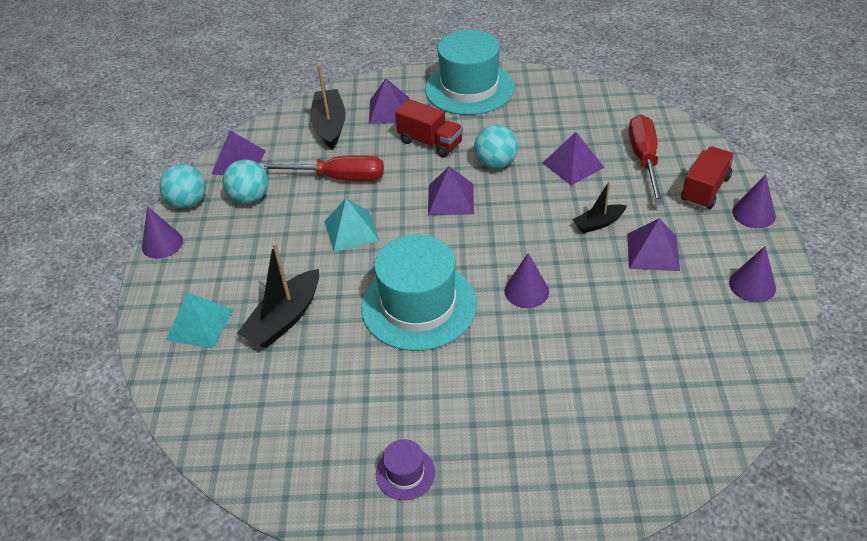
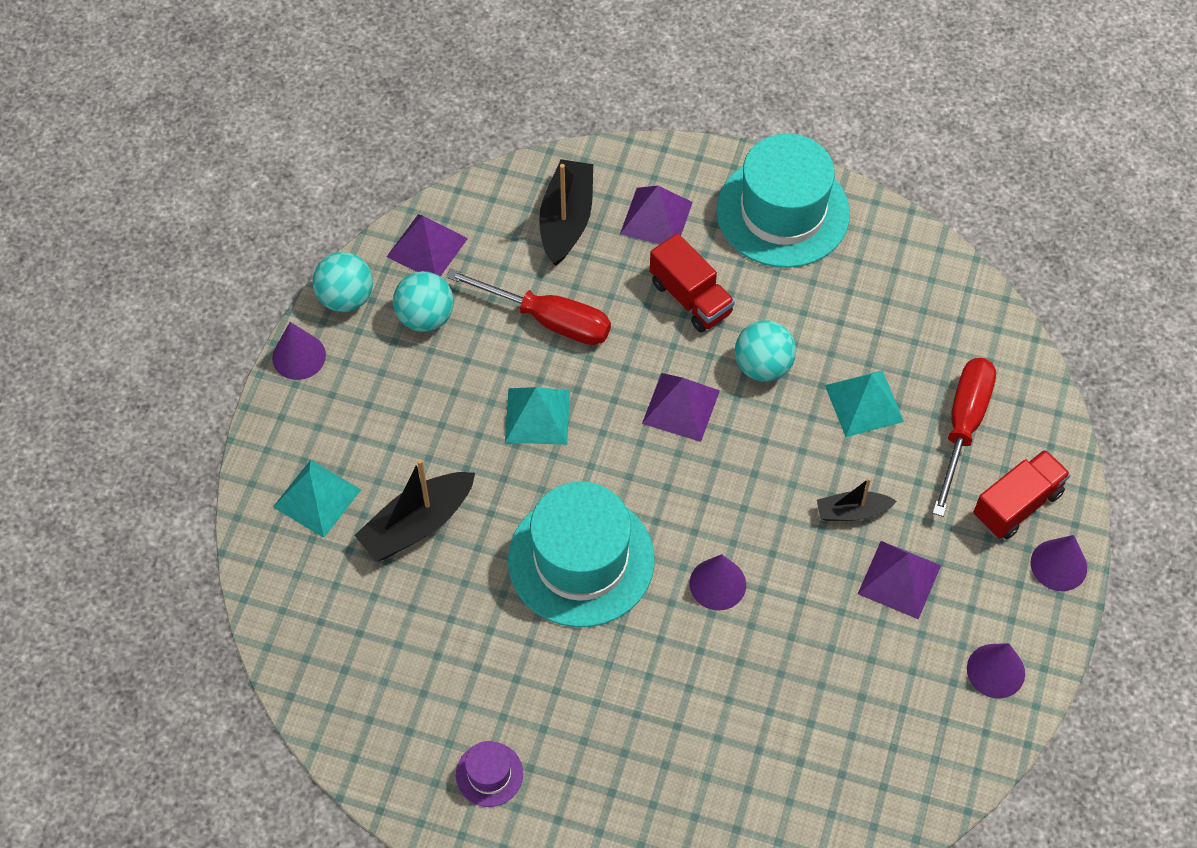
camera: 15 degrees right, 15 degrees up
purple pyramid [543,132,605,185] -> turquoise pyramid [825,370,904,437]

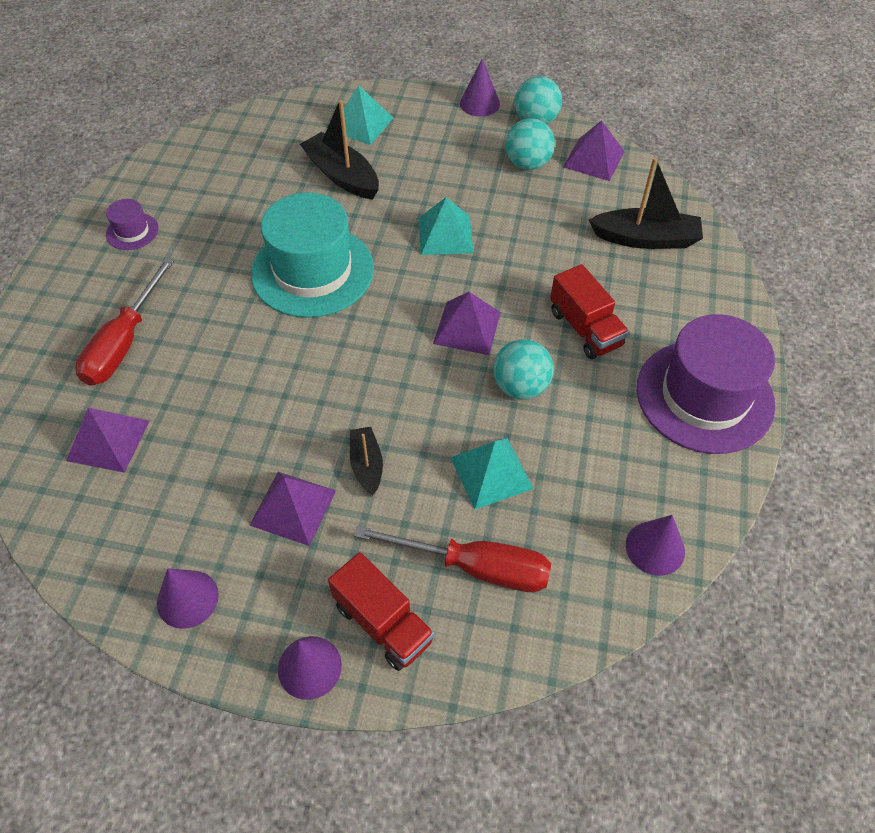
camera: 85 degrees right, 5 degrees down
red screwdriver [446,268,611,345] -> red screwdriver moved to [75,257,175,385]
purple pyramid [620,186,693,244] -> purple pyramid moved to [66,408,149,473]
red truck [650,233,735,333] -> red truck turned 75 degrees counterclockwise [550,264,629,359]
purple cone [689,554,746,610] -> purple cone moved to [626,515,685,576]
turquoise hat [716,133,850,268] -> purple hat [637,314,775,454]

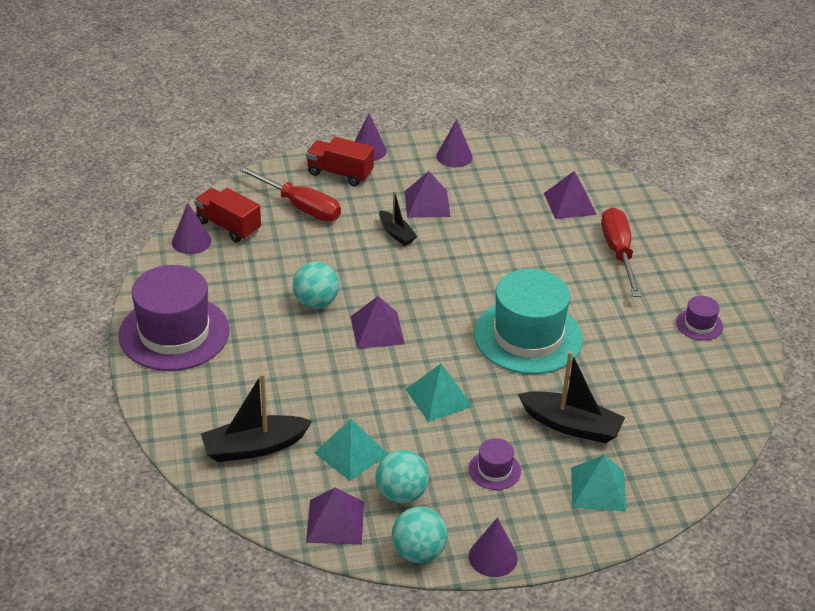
camera: 155 degrees right, 15 degrees down
red screwdriver [354,525,551,592] -> red screwdriver turned 135 degrees counterclockwise [237,166,341,222]
turquoise pyramid [451,438,534,510] -> turquoise pyramid moved to [314,419,388,481]
red truck [550,264,629,359] -> red truck moved to [194,188,261,243]
none -> purple hat [469,438,521,490]

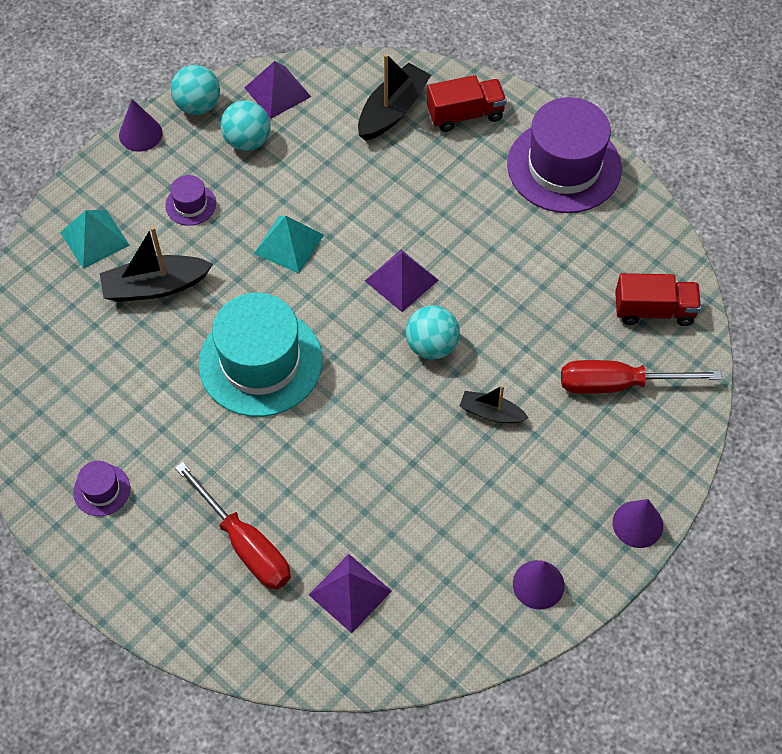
camera: 145 degrees right, 20 degrees up
purple cone [172,203,211,254] -> none
turquoise ball [292,262,339,309] -> turquoise ball moved to [406,305,460,360]
red truck [306,137,374,186] -> red truck moved to [427,75,507,132]
turquoise pyramid [314,419,388,481] -> none
purple pyramid [405,171,451,218] -> none

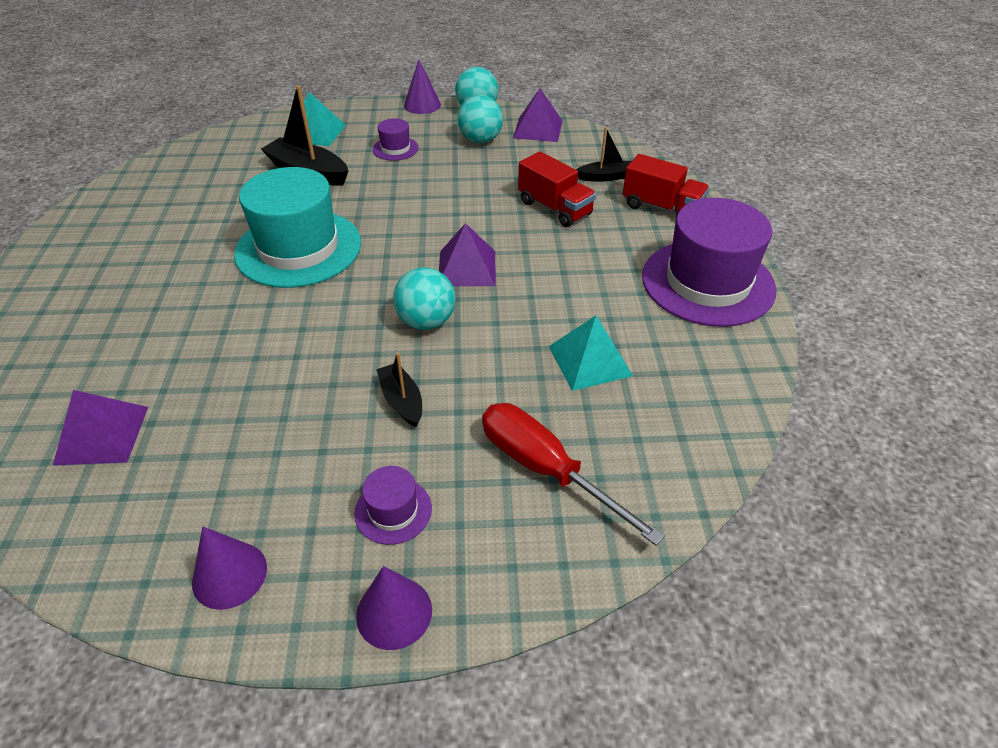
camera: 45 degrees right, 15 degrees down
purple hat [73,461,130,516] -> purple hat moved to [355,466,432,545]
red screwdriver [175,462,291,590] -> none
turquoise pyramid [254,216,324,273] -> turquoise pyramid moved to [549,315,633,391]
black boat [358,54,431,141] -> black boat [576,127,631,182], size x0.59
red truck [615,273,701,326] -> red truck moved to [518,151,596,227]

